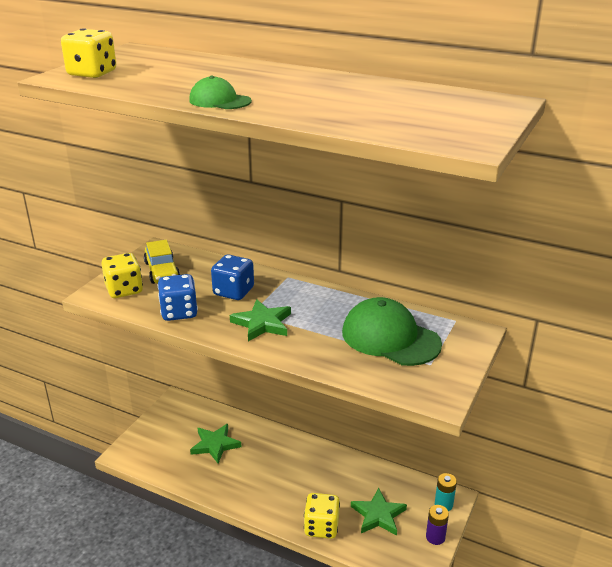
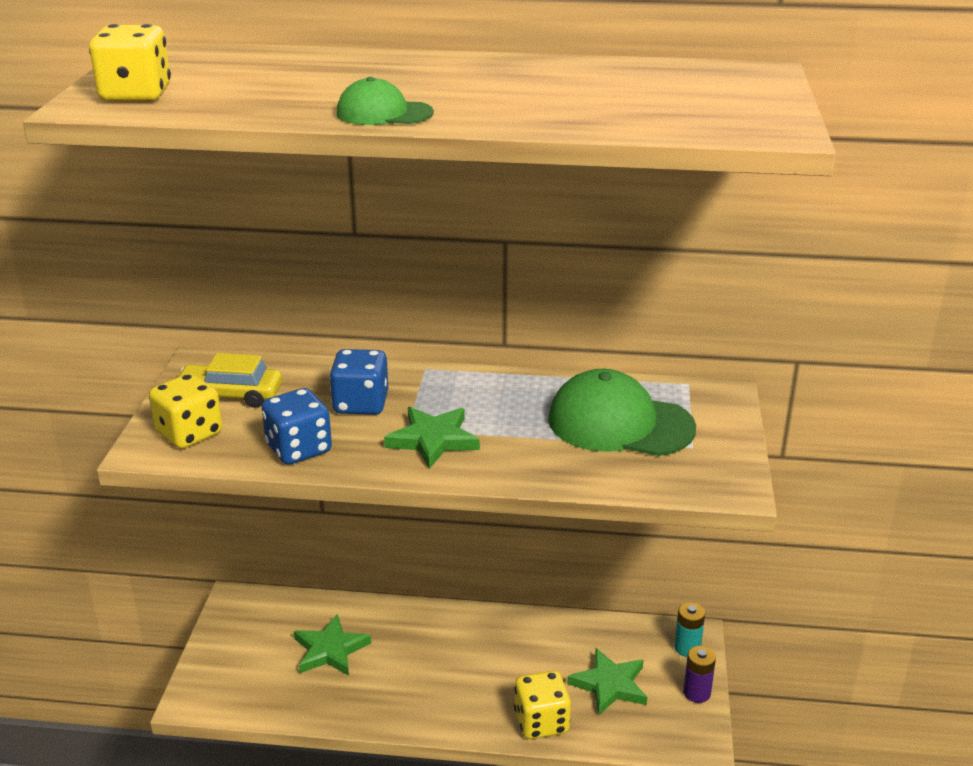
camera: 20 degrees left, 0 degrees up
yellow car [144,240,180,284] -> yellow car turned 135 degrees clockwise [178,353,282,408]

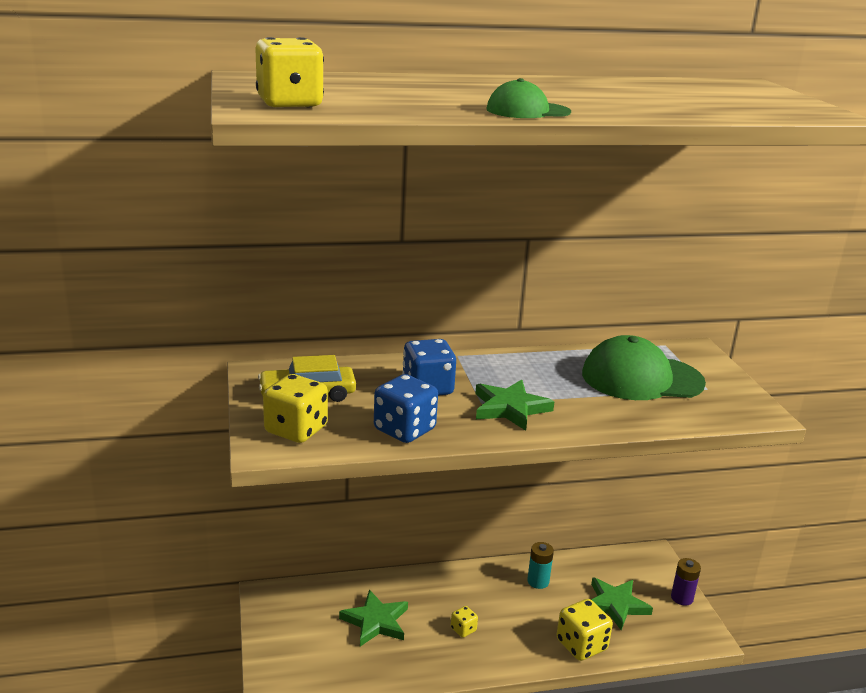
camera: 20 degrees left, 5 degrees down
turquoise battery [674,602,705,657] -> turquoise battery moved to [527,542,554,589]
none -> yellow dice [451,606,478,638]

